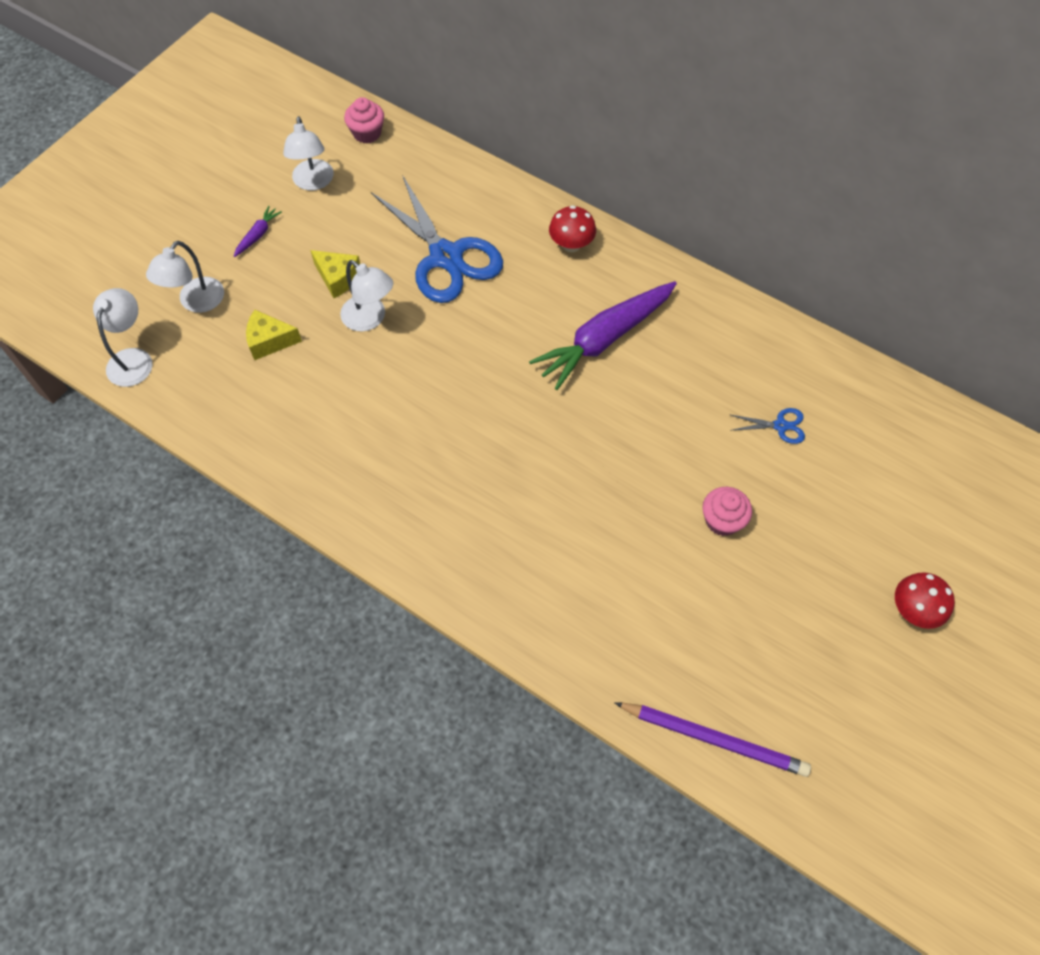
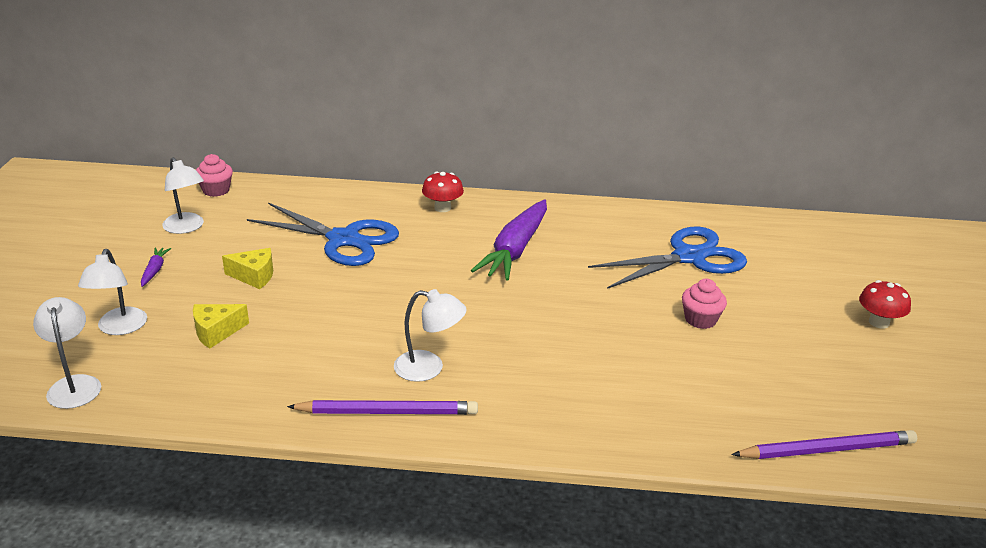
camera: 30 degrees left, 30 degrees down
white lamp [340,260,393,331] -> white lamp moved to [394,289,467,382]
blue scissors [731,408,805,444] -> blue scissors [588,226,747,289], size x2.43
none -> purple pencil [287,400,478,415]

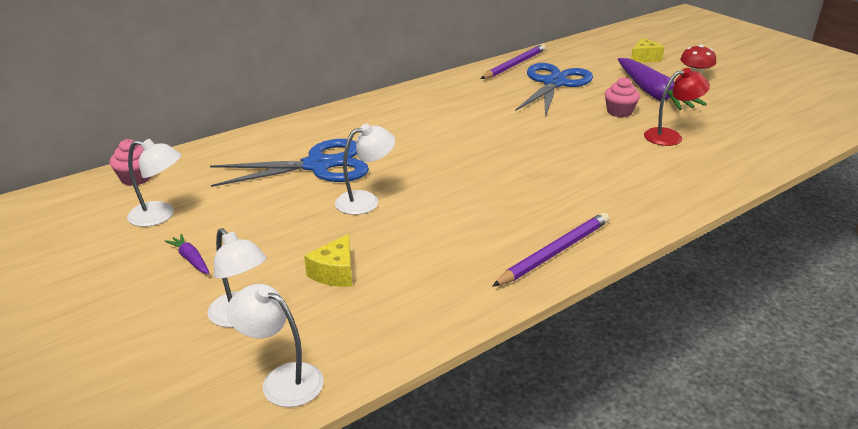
camera: 40 degrees left, 0 degrees up
yellow cheese [222,248,273,289] -> yellow cheese moved to [631,38,665,63]
white lamp [394,289,467,382] -> white lamp moved to [335,124,395,215]
red mushroom [422,172,464,212] -> none
purple carrot [471,199,547,281] -> purple carrot moved to [618,58,707,110]
purple pencil [731,430,917,459] -> purple pencil moved to [481,44,546,79]
none -> red lamp [644,68,710,146]

